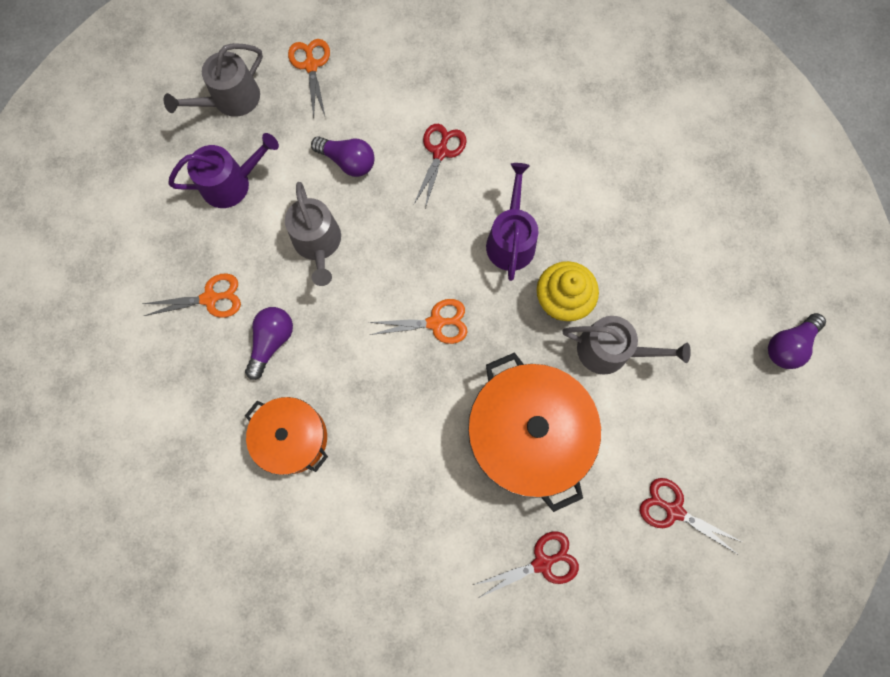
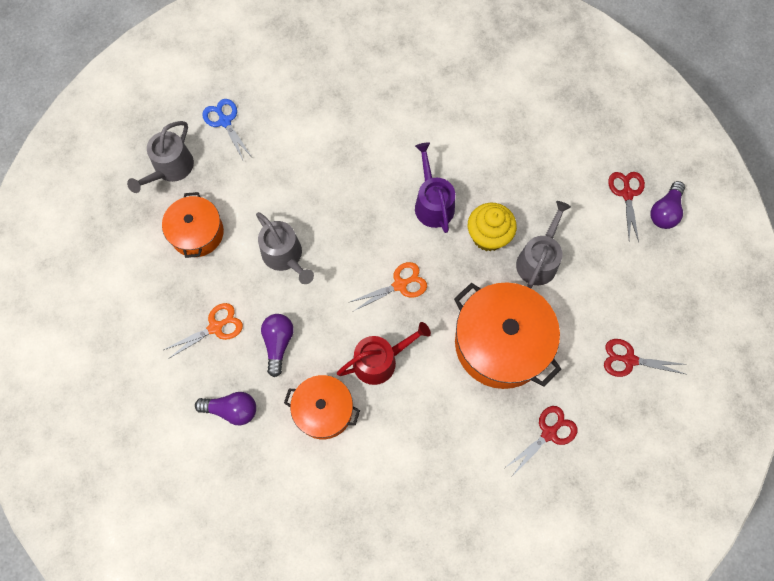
camera: 20 degrees left, 5 degrees down
purple watering can [168,133,279,208] -> orange pot [162,192,224,258]
orange scissors [288,39,330,118] -> blue scissors [202,99,252,162]
purple light bulb [311,136,375,177] -> purple light bulb moved to [195,392,256,425]
red scissors [414,124,467,208] -> red scissors moved to [608,172,645,242]
grey watering can [563,316,691,375] -> grey watering can turned 60 degrees counterclockwise [516,201,571,289]
none -> red watering can [337,322,431,385]

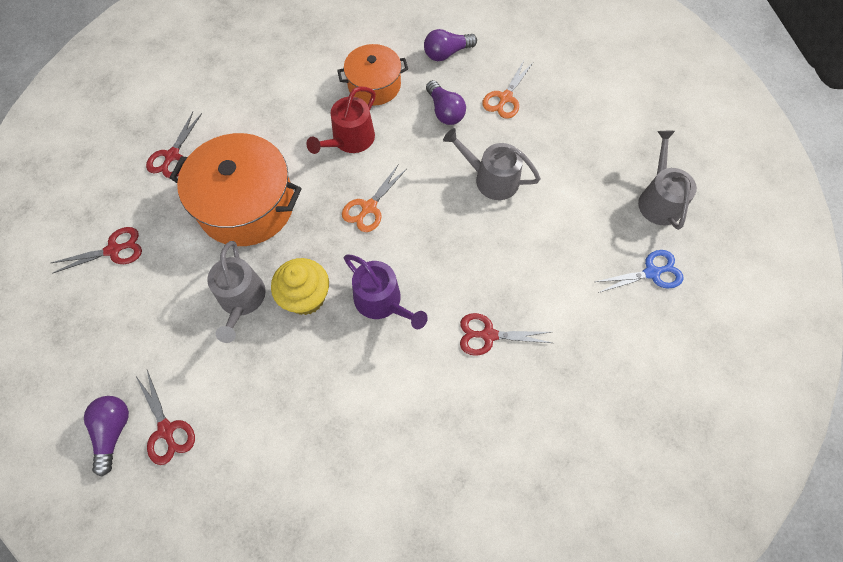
camera: 150 degrees right, 5 degrees down
orange pot [162,192,224,258] -> none
blue scissors [202,99,252,162] -> blue scissors turned 45 degrees counterclockwise [595,250,683,293]
none -> red scissors [460,313,552,356]

